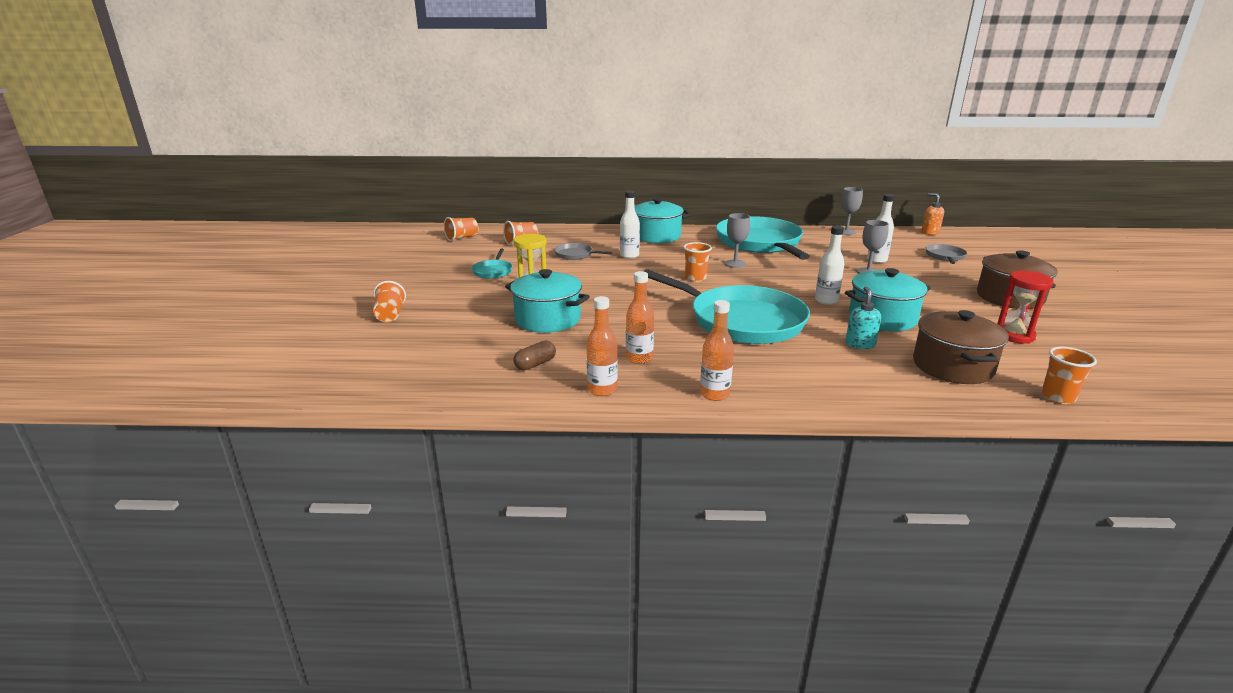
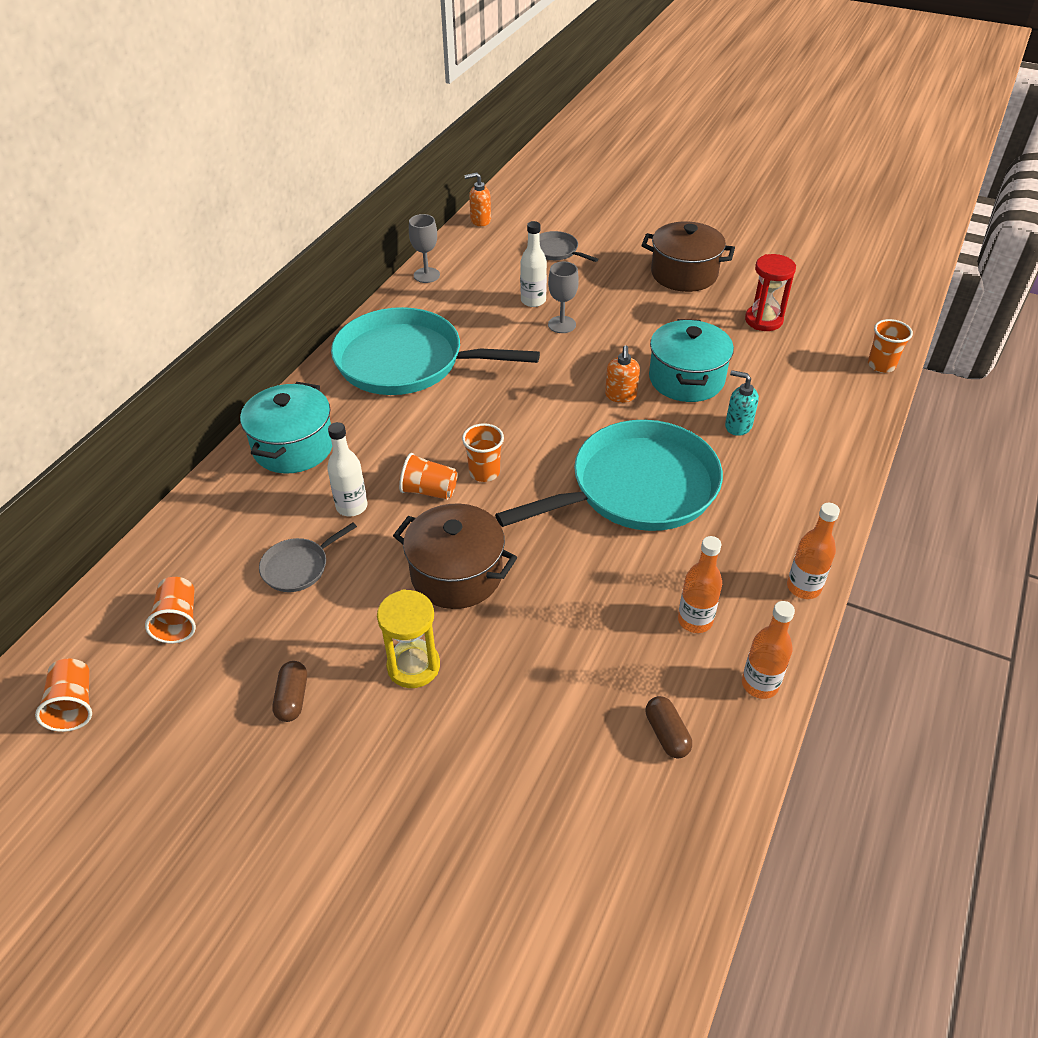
camera: 65 degrees left, 20 degrees up
orange cup [373,281,406,322] -> orange cup moved to [399,453,458,500]
turquoise pan [471,249,513,279] -> brown capsule [272,661,307,722]
turquoise pot [505,269,590,333] -> none
grey goblet [725,213,750,268] -> none
white bottle [815,226,844,305] -> orange soap dispenser [605,346,640,403]
brown pot [913,310,1009,384] -> brown pot moved to [393,504,517,609]

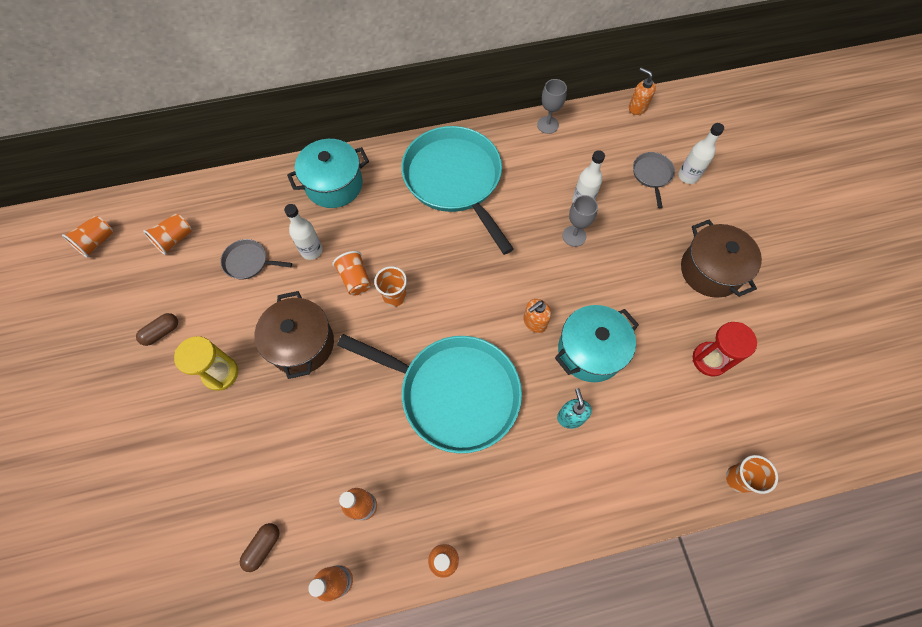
camera: 50 degrees right, 20 degrees up
none -> white bottle [678,123,724,184]

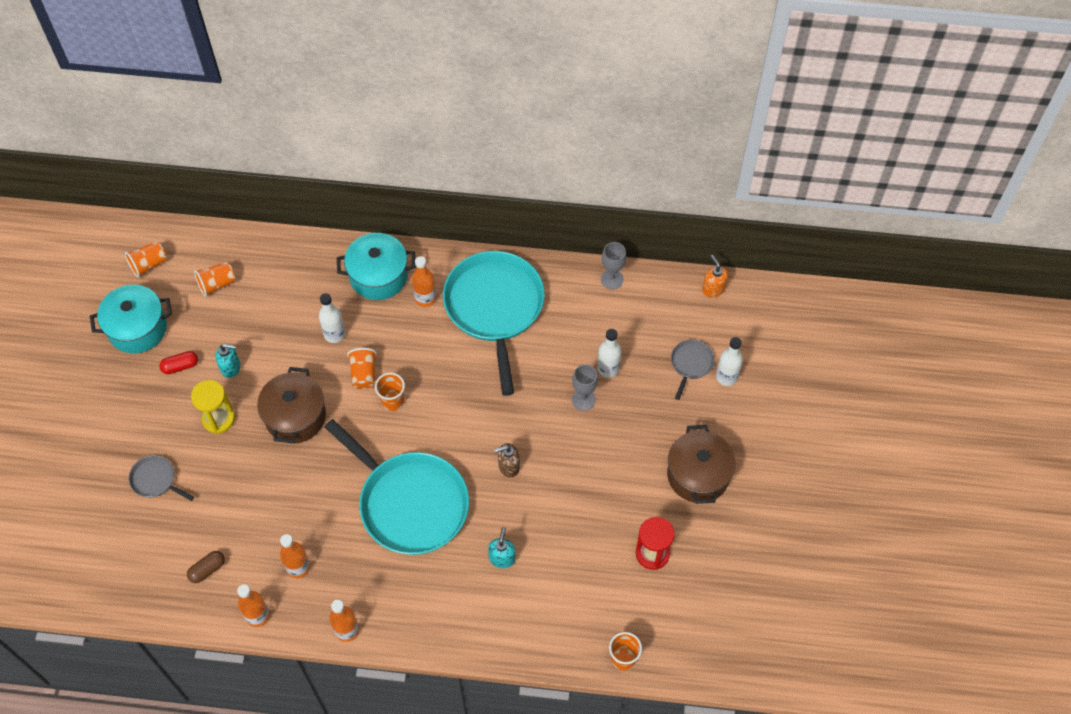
camera: 20 degrees right, 5 degrees down
brown capsule [136,313,178,346] -> red capsule [159,351,198,374]
grey pan [221,239,292,280] -> grey pan moved to [129,455,194,501]
orange soap dispenser [523,299,551,333] -> brown soap dispenser [494,443,520,478]
turquoise pot [555,305,639,382] -> turquoise pot moved to [90,285,172,353]
none -> turquoise soap dispenser [215,344,240,378]
none -> orange bottle [412,256,436,307]

